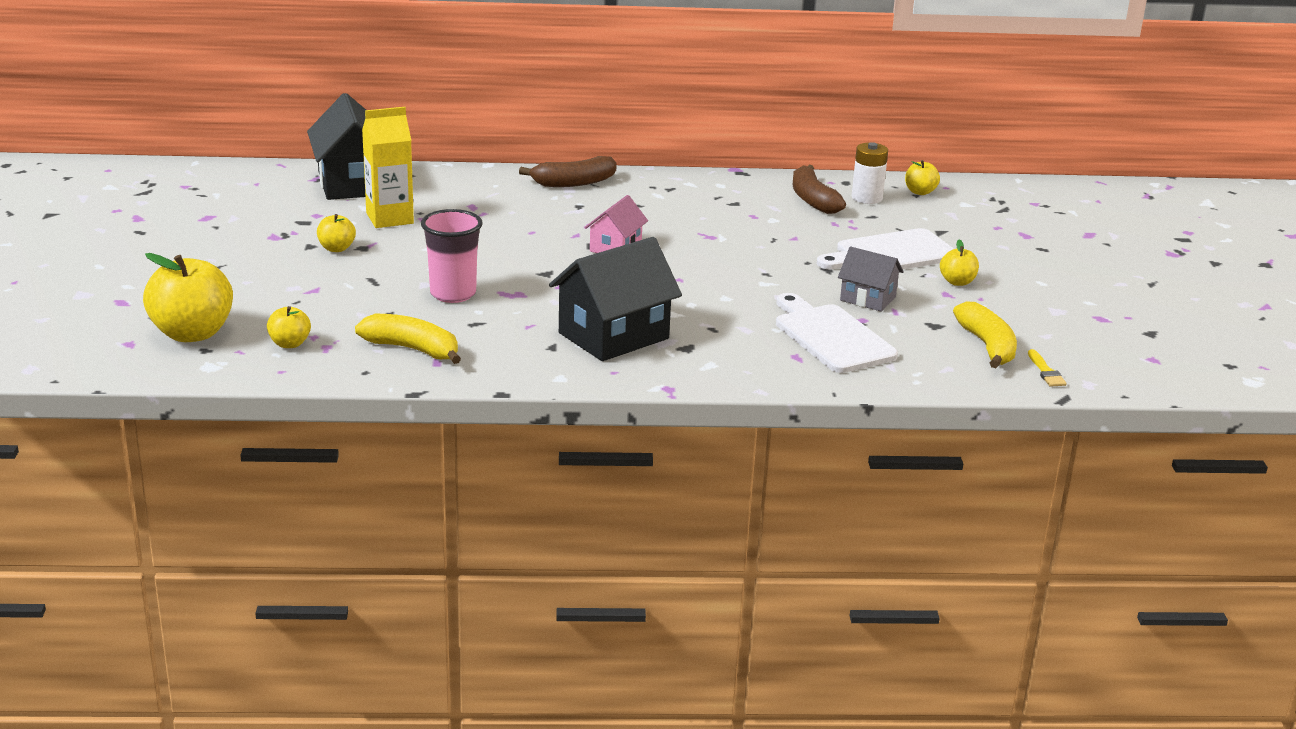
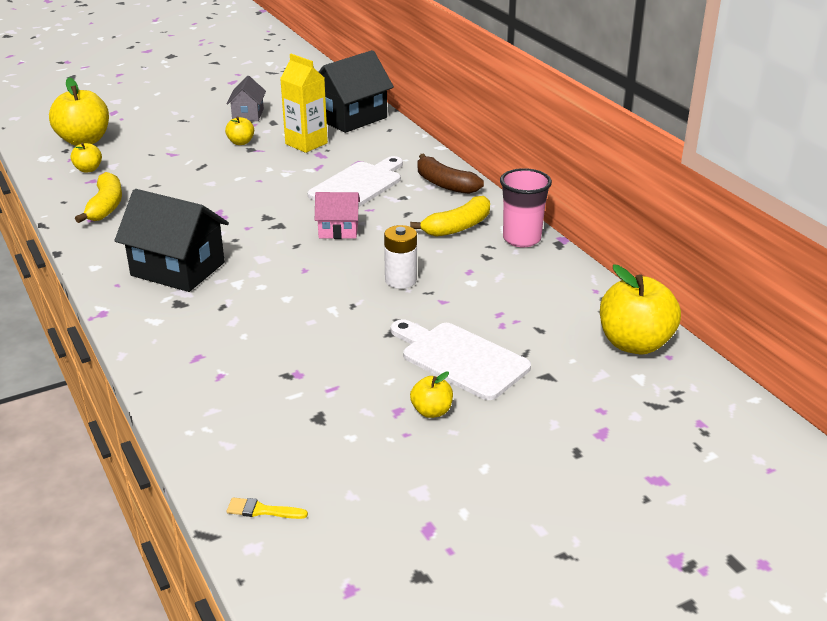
camera: 65 degrees right, 5 degrees up
pink cup [421,209,483,303] -> pink cup moved to [500,168,552,247]
white cutting board [776,293,898,373] -> white cutting board moved to [308,156,403,207]
brown banana [793,165,846,214] -> none
grey house [838,247,904,312] -> grey house moved to [227,75,266,121]
white battery [852,142,888,204] -> white battery moved to [384,225,417,289]
yellow apple [905,160,940,195] -> yellow apple [600,264,681,355], size x2.01
yellow banana [953,302,1017,368] -> yellow banana moved to [410,196,490,237]
yellow brush [1028,349,1067,387] -> yellow brush turned 45 degrees clockwise [227,497,308,519]

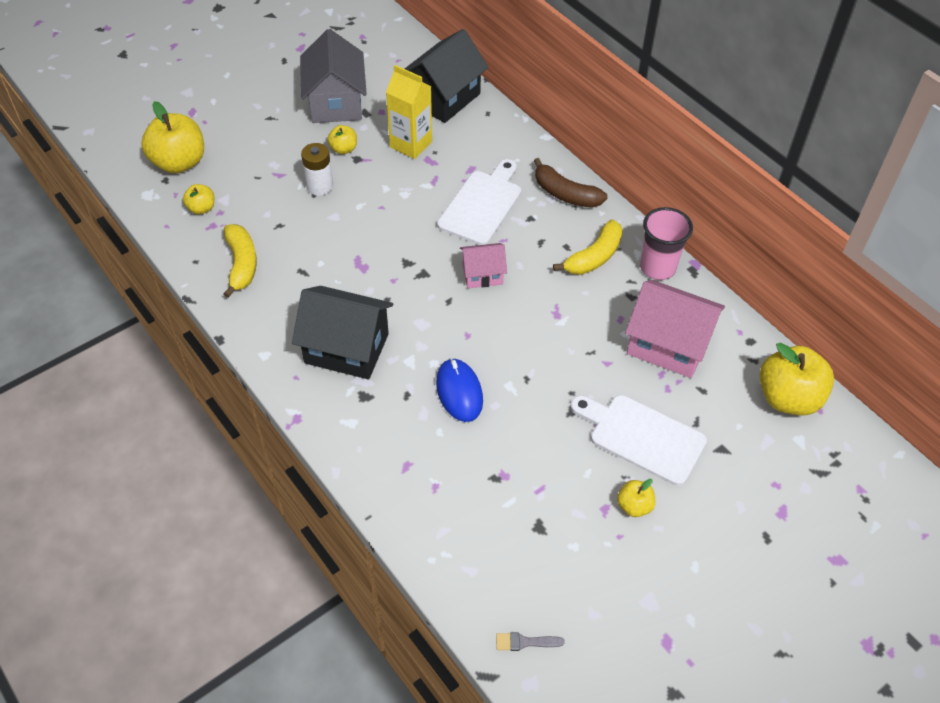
camera: 10 degrees left, 20 degrees up
grey house [227,75,266,121] -> grey house [300,29,367,123], size x1.79
yellow brush [227,497,308,519] -> grey brush [496,632,565,651]
white battery [384,225,417,289] -> white battery moved to [301,143,333,196]
none -> blue mouse [436,358,483,422]
none -> pink house [625,280,725,378]

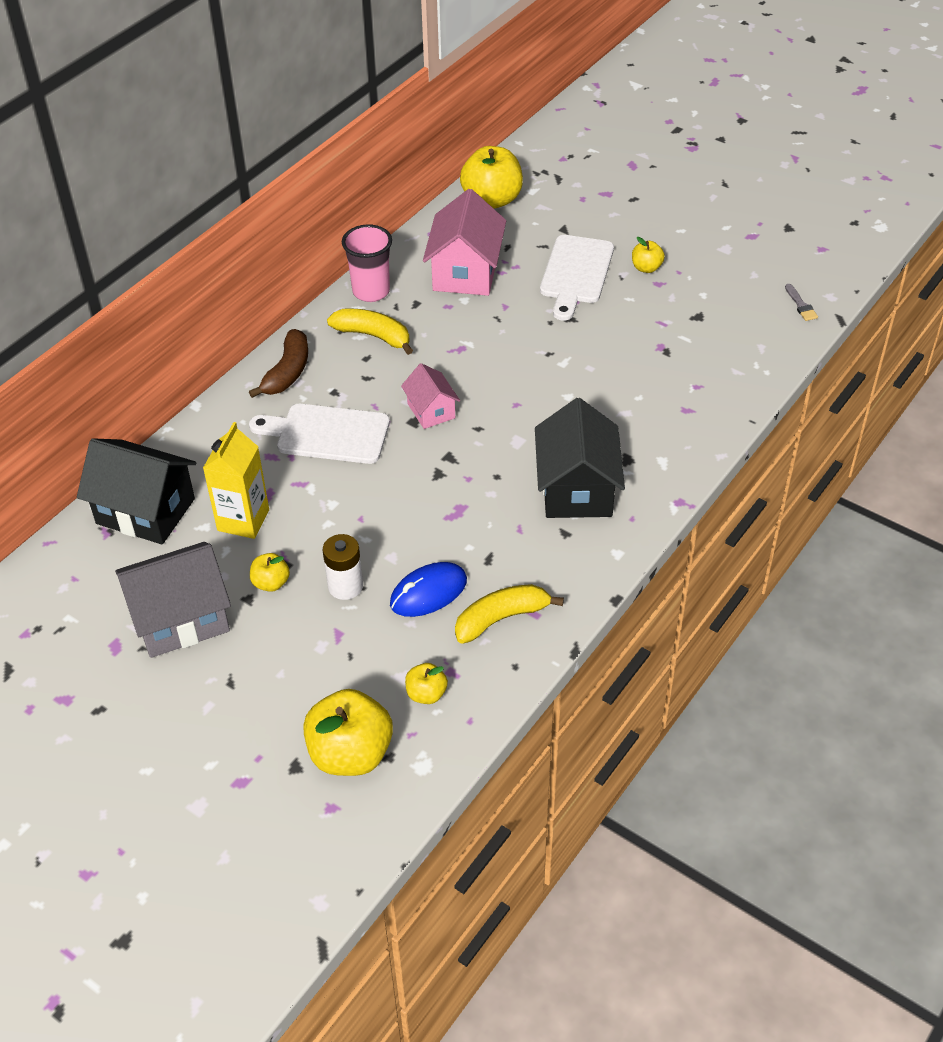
camera: 105 degrees left, 5 degrees down
blue mouse [436,358,483,422] -> blue mouse moved to [390,562,467,617]

